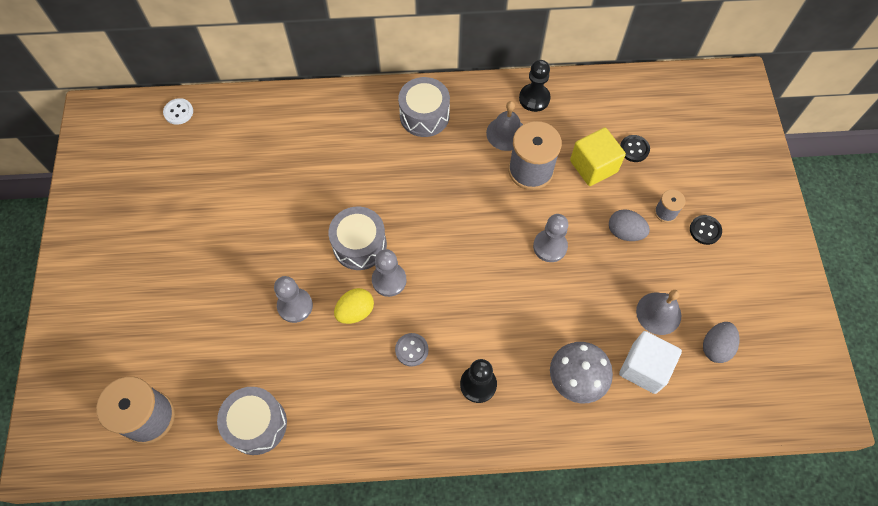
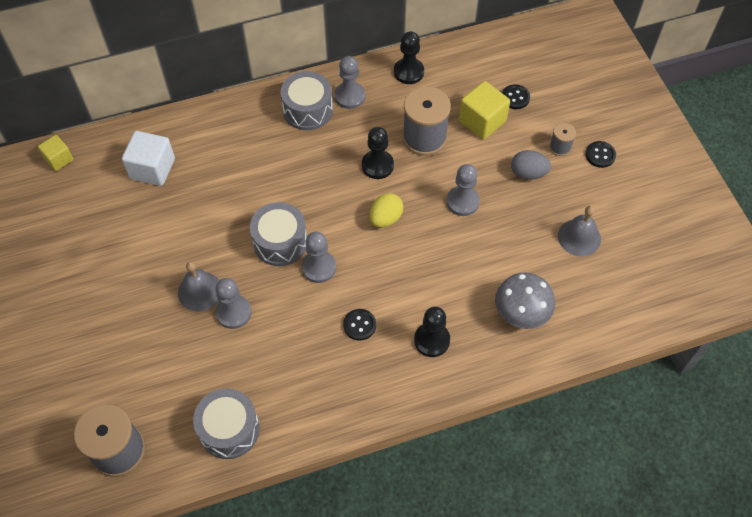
camera: 15 degrees left, 5 degrees down
white button [163,98,193,125] -> yellow cube [38,135,74,171]
yellow egg [334,288,374,324] -> yellow egg moved to [369,193,403,228]
grey button [395,333,429,367] -> black button [343,309,376,340]
grey bell [486,101,523,151] -> grey bell moved to [178,262,219,312]
white cube [619,331,682,394] -> white cube moved to [122,131,175,186]
grey egg [703,322,739,363] -> none
none -> grey pawn [334,56,365,109]
none -> black pawn [362,127,394,179]

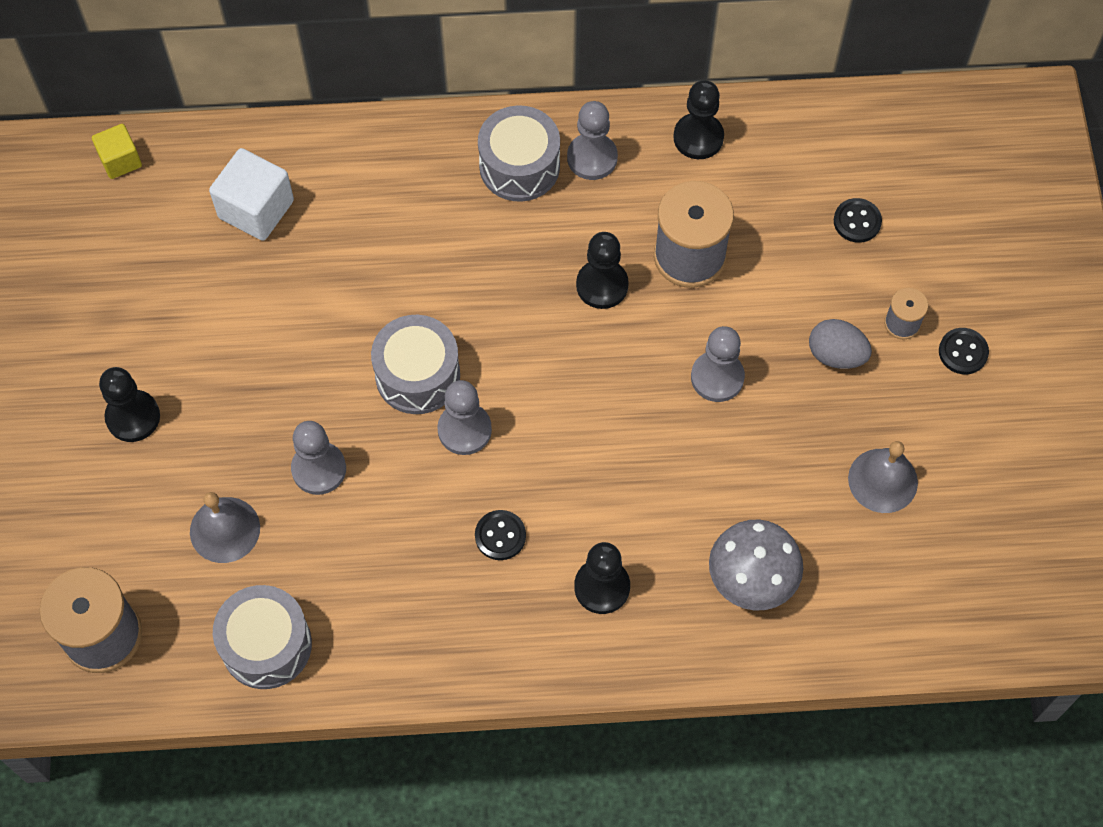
camera: 15 degrees right, 5 degrees up
grey bell [178,262,219,312] -> grey bell moved to [190,492,260,563]
yellow egg [369,193,403,228] -> none
yellow cube [459,81,510,140] -> none
none -> black pawn [99,367,160,442]

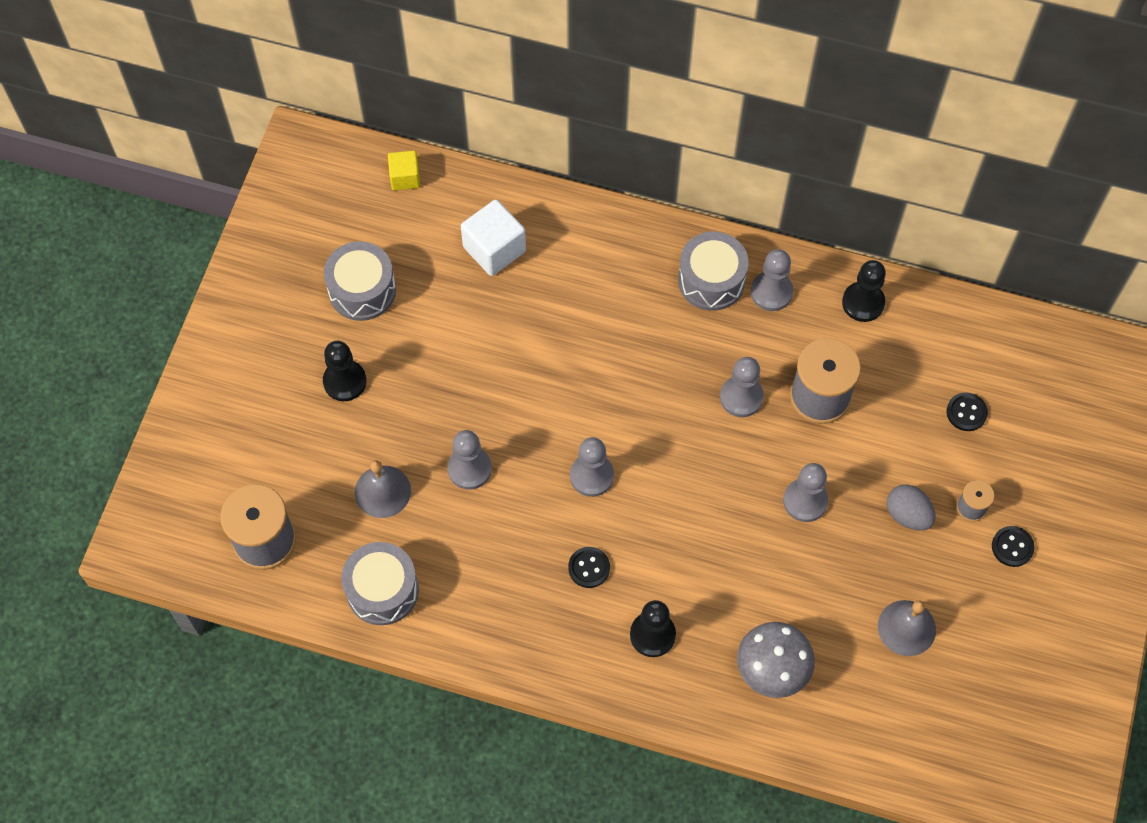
camera: 20 degrees right, 0 degrees up
grey drum [371,315,460,414] -> grey drum moved to [324,241,396,321]
black pawn [576,232,629,309] -> grey pawn [720,357,764,417]

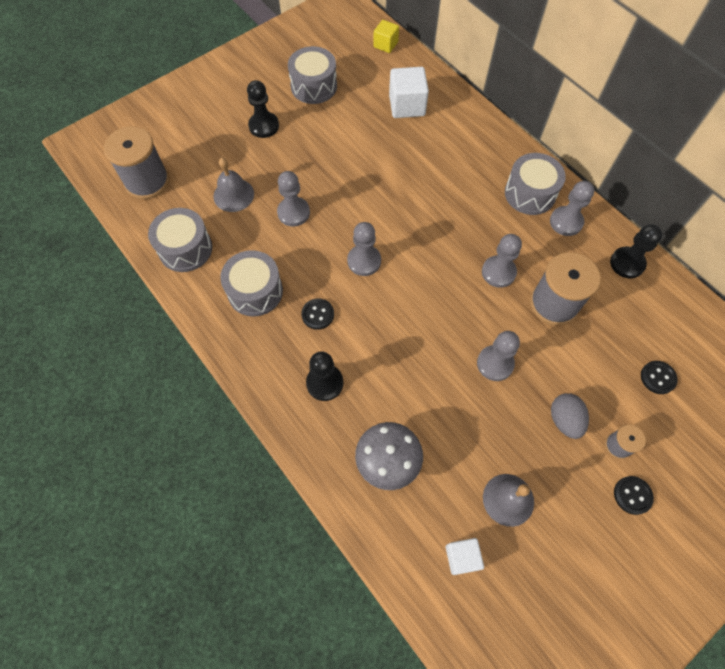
camera: 35 degrees right, 0 degrees up
none -> grey drum [220,250,283,316]
none -> white cube [446,538,484,575]

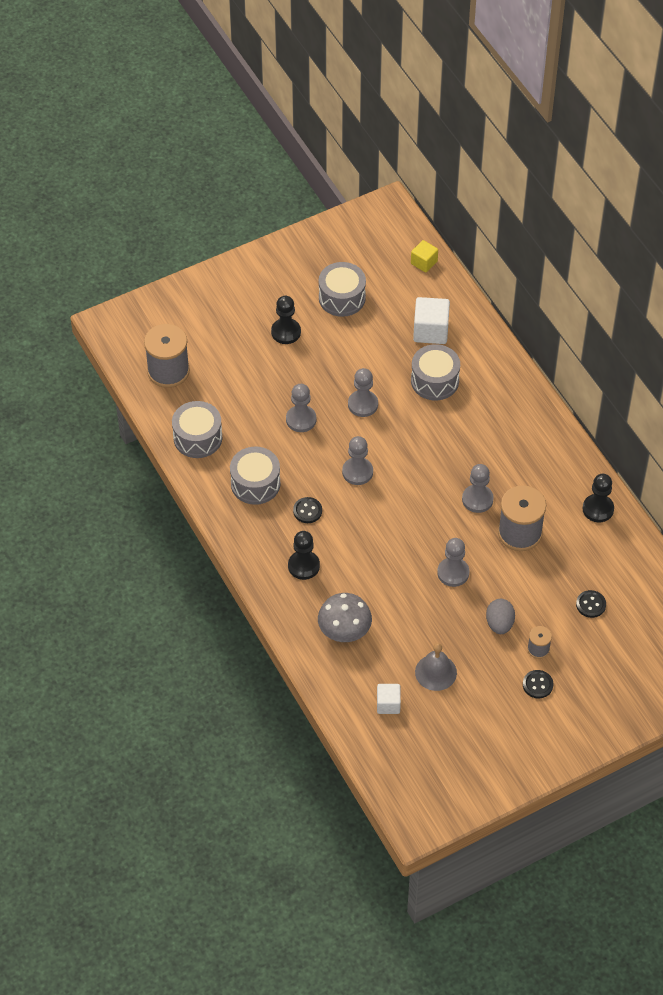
camera: 10 degrees right, 10 degrees down
grey bell [213,158,254,212] -> none
grey drum [505,153,566,215] -> grey drum moved to [411,344,460,400]
grey pawn [550,181,594,236] -> grey pawn moved to [348,368,378,417]

